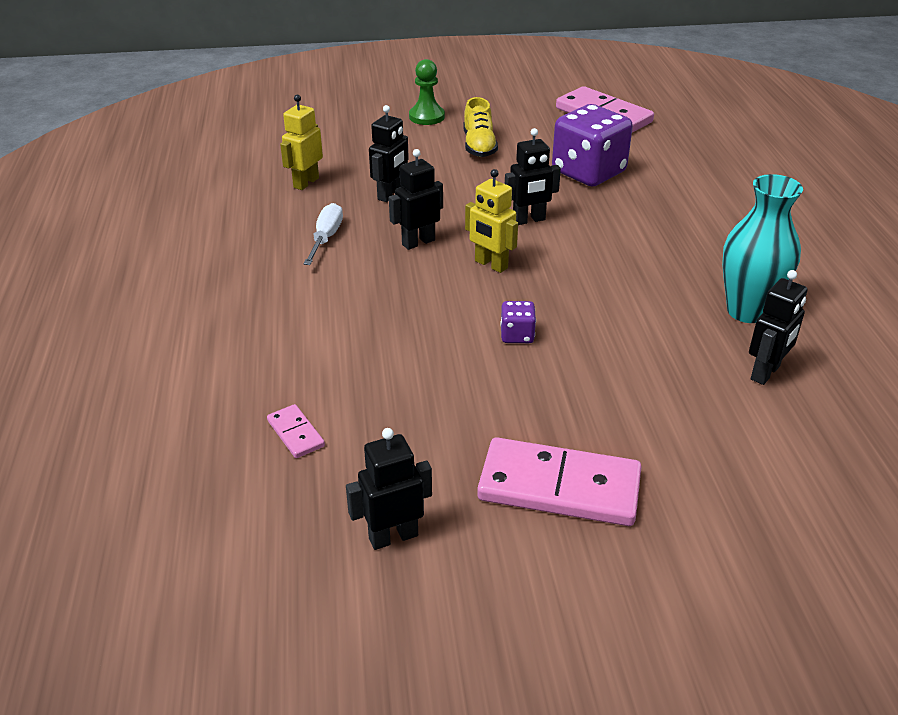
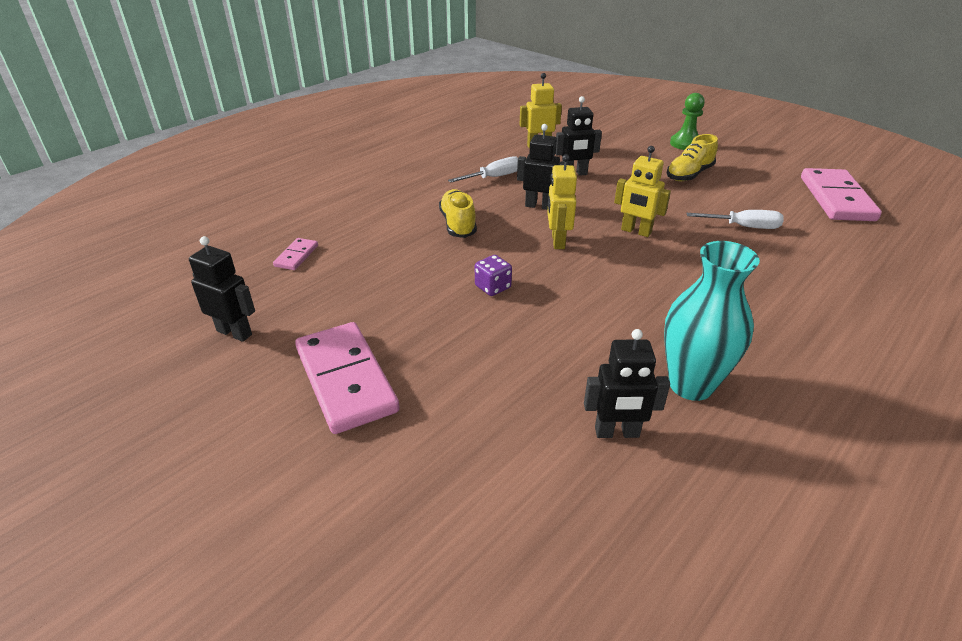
camera: 50 degrees right, 0 degrees up
black robot [505,128,561,225] -> yellow robot [614,146,671,237]
purple dice [552,104,633,186] -> white screwdriver [686,210,784,229]
none -> yellow shoe [439,189,477,238]

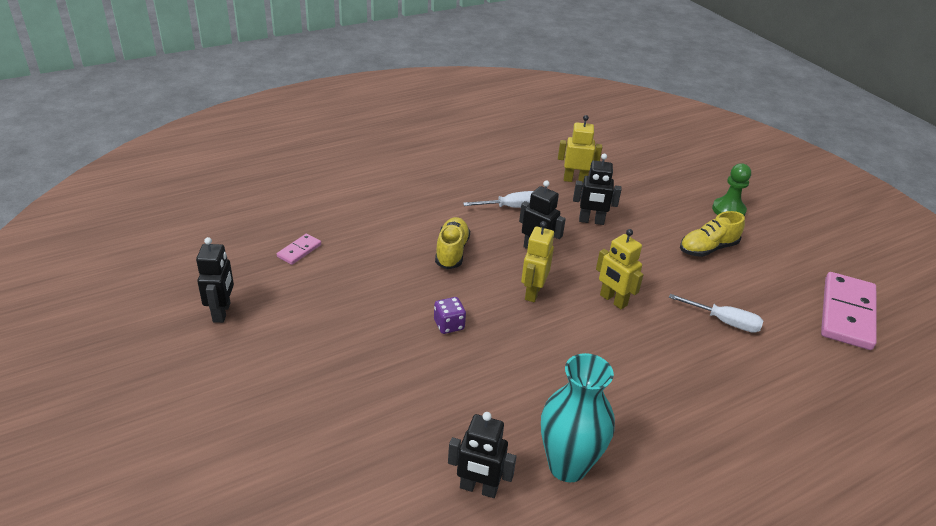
camera: 15 degrees right, 0 degrees up
black robot [189,236,255,342] -> black robot turned 45 degrees clockwise [196,237,234,323]
pink domino [295,322,400,434] -> none

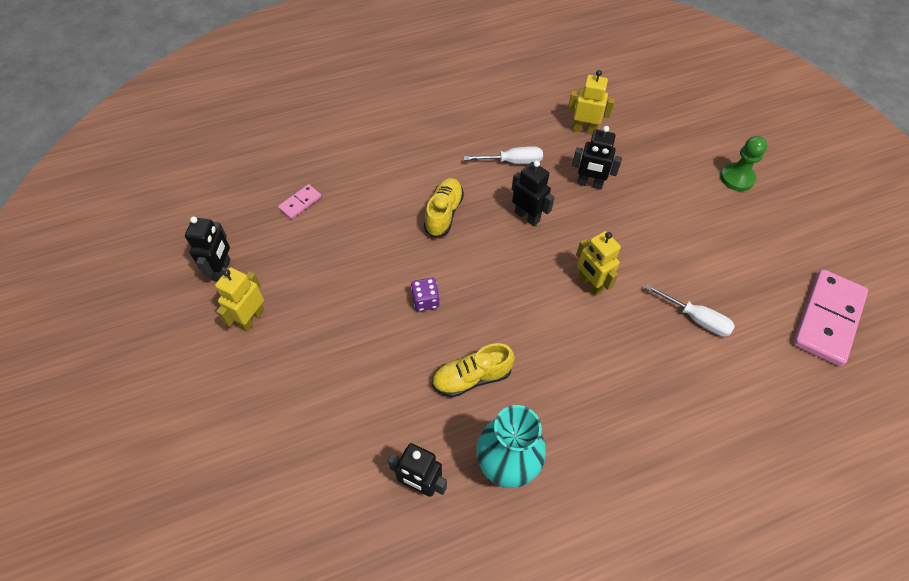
camera: 10 degrees right, 20 degrees up
yellow robot [521,221,554,302] -> yellow robot moved to [215,267,264,332]
yellow shoe [680,211,745,257] -> yellow shoe moved to [432,343,515,397]

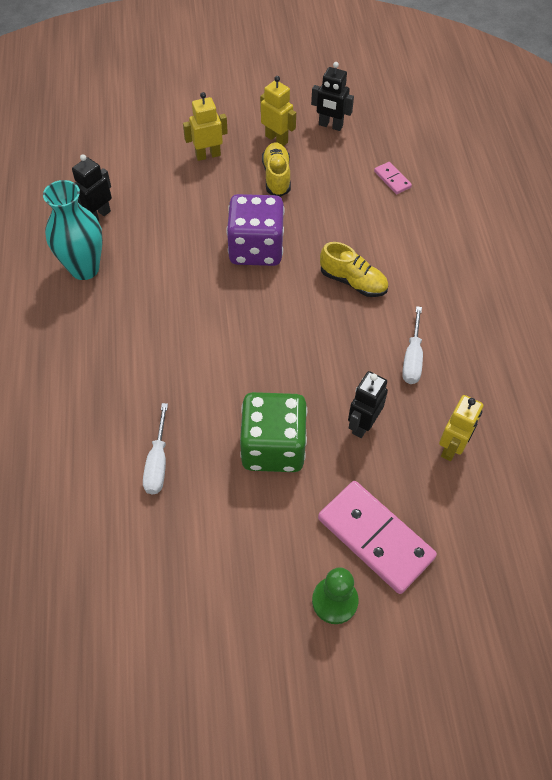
camera: 105 degrees right, 0 degrees up
purple dice [411,277,440,312] -> purple dice [227,194,285,266], size x2.28
yellow shoe [432,343,515,397] -> yellow shoe moved to [262,142,291,197]
black robot [512,160,555,226] -> none
yellow robot [576,231,621,296] -> yellow robot moved to [183,92,228,161]
white screwdriver [645,284,735,337] -> white screwdriver turned 45 degrees counterclockwise [143,403,168,495]
pink domino [793,269,868,366] -> pink domino moved to [318,481,437,594]
none -> green dice [240,392,307,472]

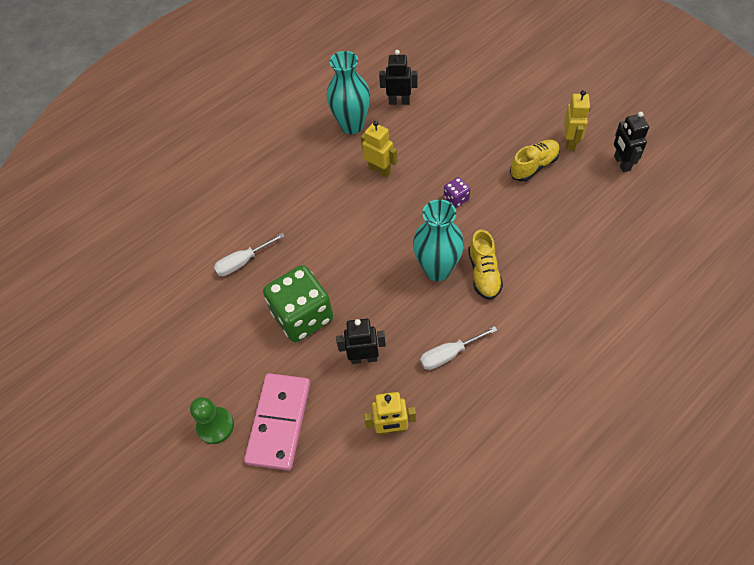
camera: 60 degrees right, 0 degrees up
yellow robot [183,92,228,161] -> yellow robot moved to [361,121,398,178]
purple dice [227,194,285,266] -> purple dice [444,177,470,208], size x0.44
pink domino [374,162,412,194] -> none
none -> turquoise vase [413,199,464,281]

